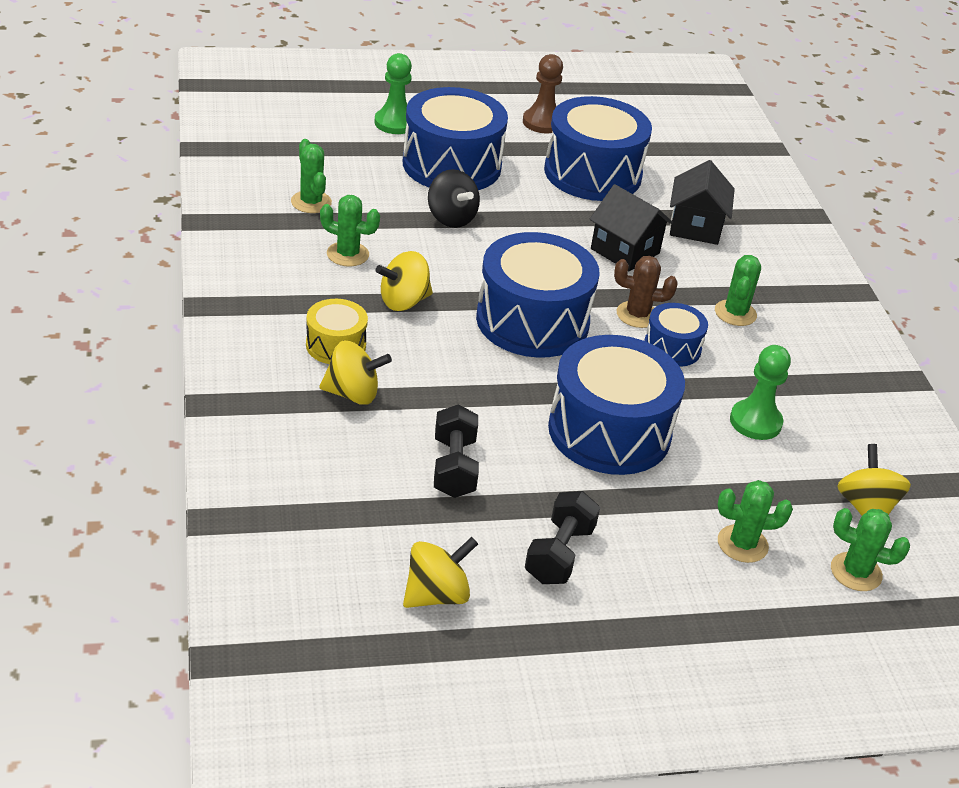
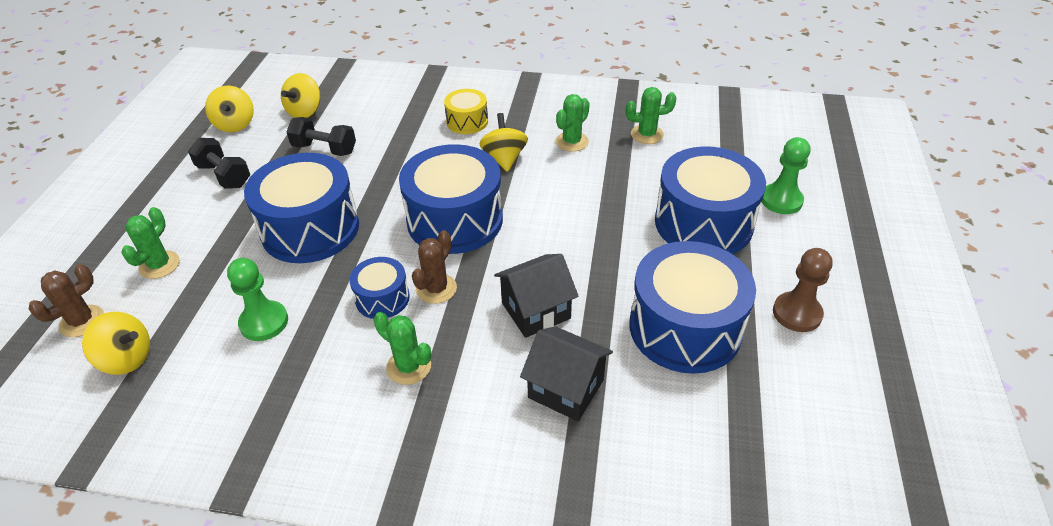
camera: 115 degrees right, 5 degrees up
yellow spinning top [319,341,392,405] -> yellow spinning top moved to [281,73,320,118]
black spinning top [428,169,480,228] -> none
green cactus [831,508,910,591] -> brown cactus [29,264,104,337]

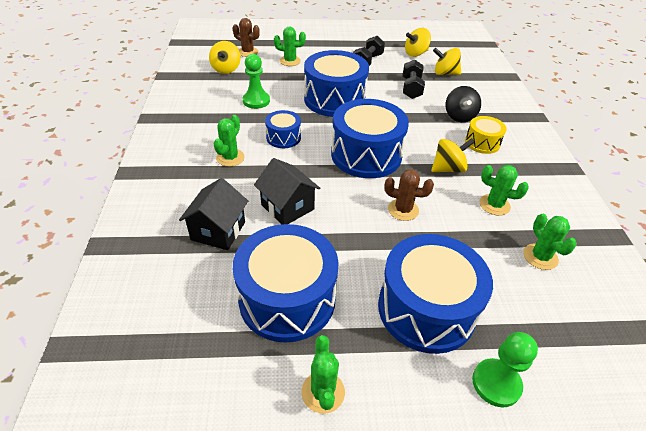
camera: 75 degrees right, 0 degrees up
brown cactus [412,230,457,304] -> brown cactus moved to [384,169,434,221]
brown pawn [773,248,833,332] -> green cactus [301,335,345,414]
none -> black spinning top [446,86,481,122]

